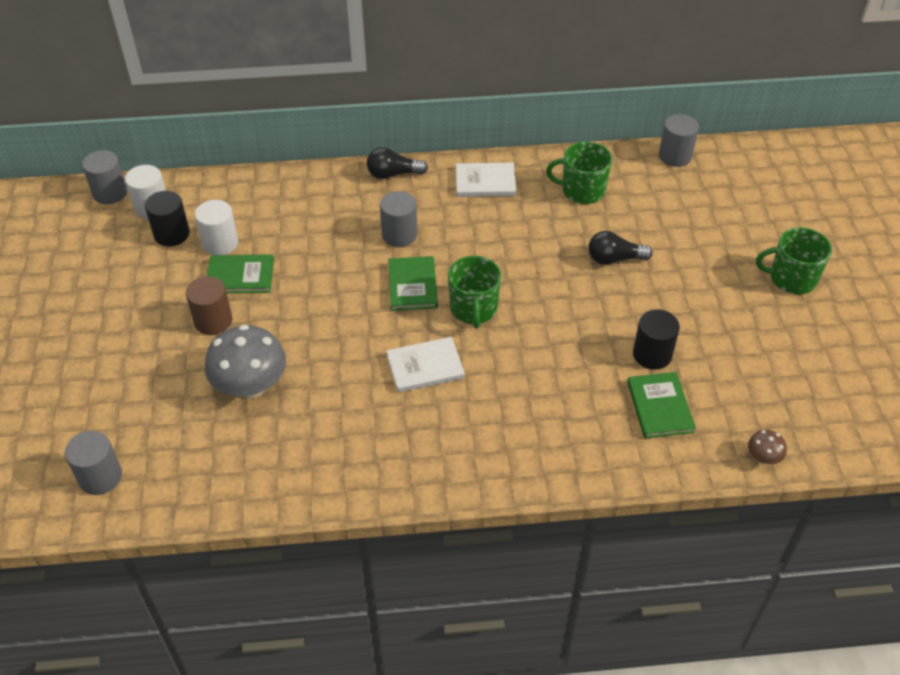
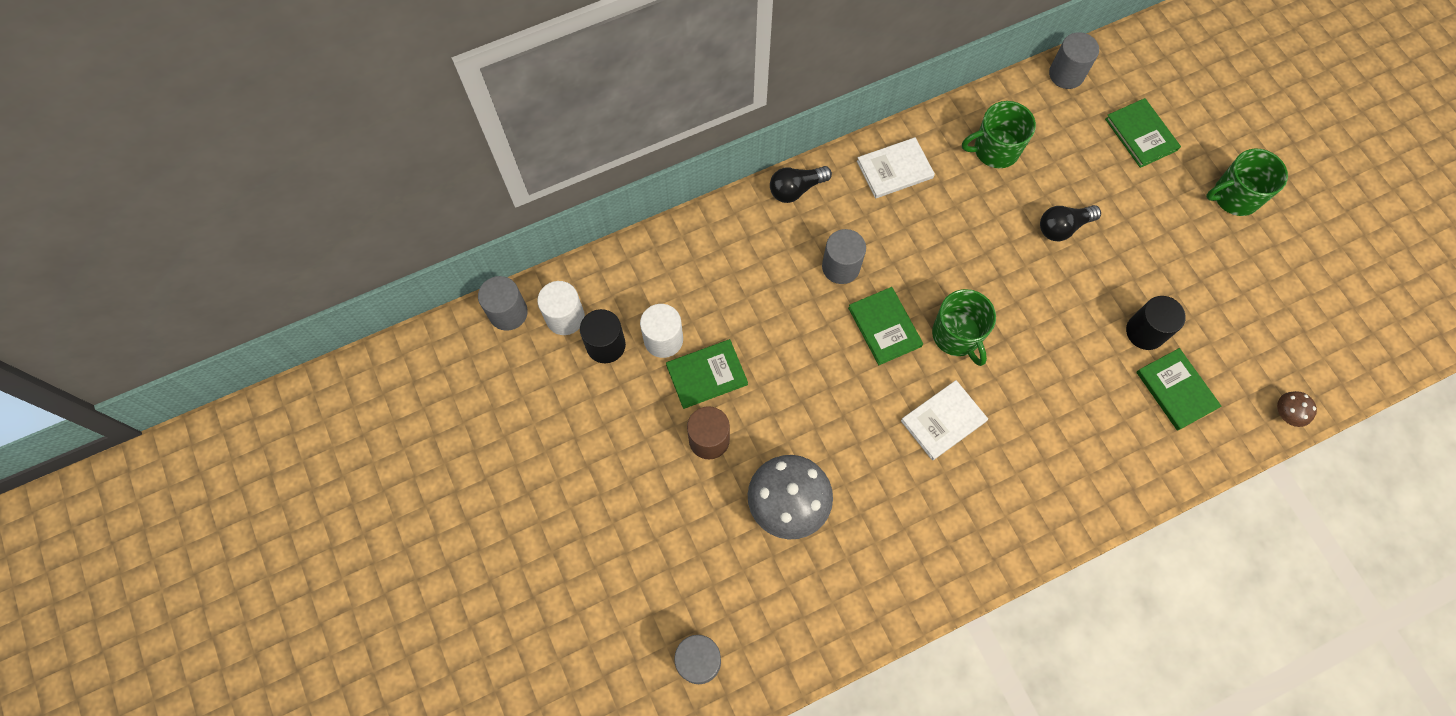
camera: 20 degrees left, 20 degrees up
none -> green book [1105,98,1181,168]

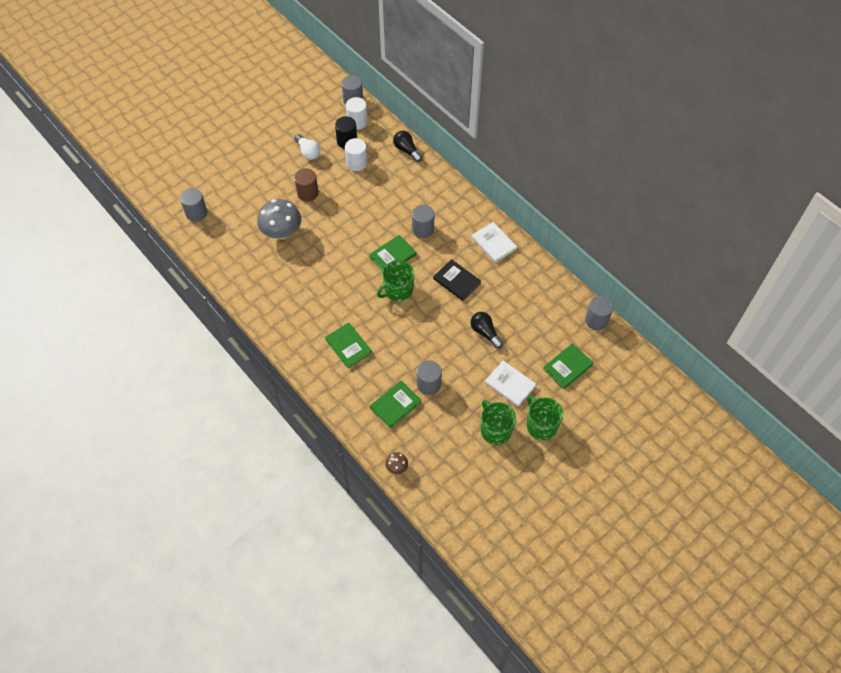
camera: 75 degrees right, 10 degrees down
green book [666,339,748,409] -> green book moved to [325,323,372,368]
black light bulb [770,166,832,203] -> black light bulb moved to [393,131,422,162]
white book [901,380,988,460] -> white book moved to [485,361,536,407]
green mug [962,101,1036,168] -> green mug moved to [481,400,516,445]
black cylinder [1126,296,1186,350] -> grey cylinder [417,360,442,395]
none -> white light bulb [295,134,320,160]
none -> black book [433,259,481,301]

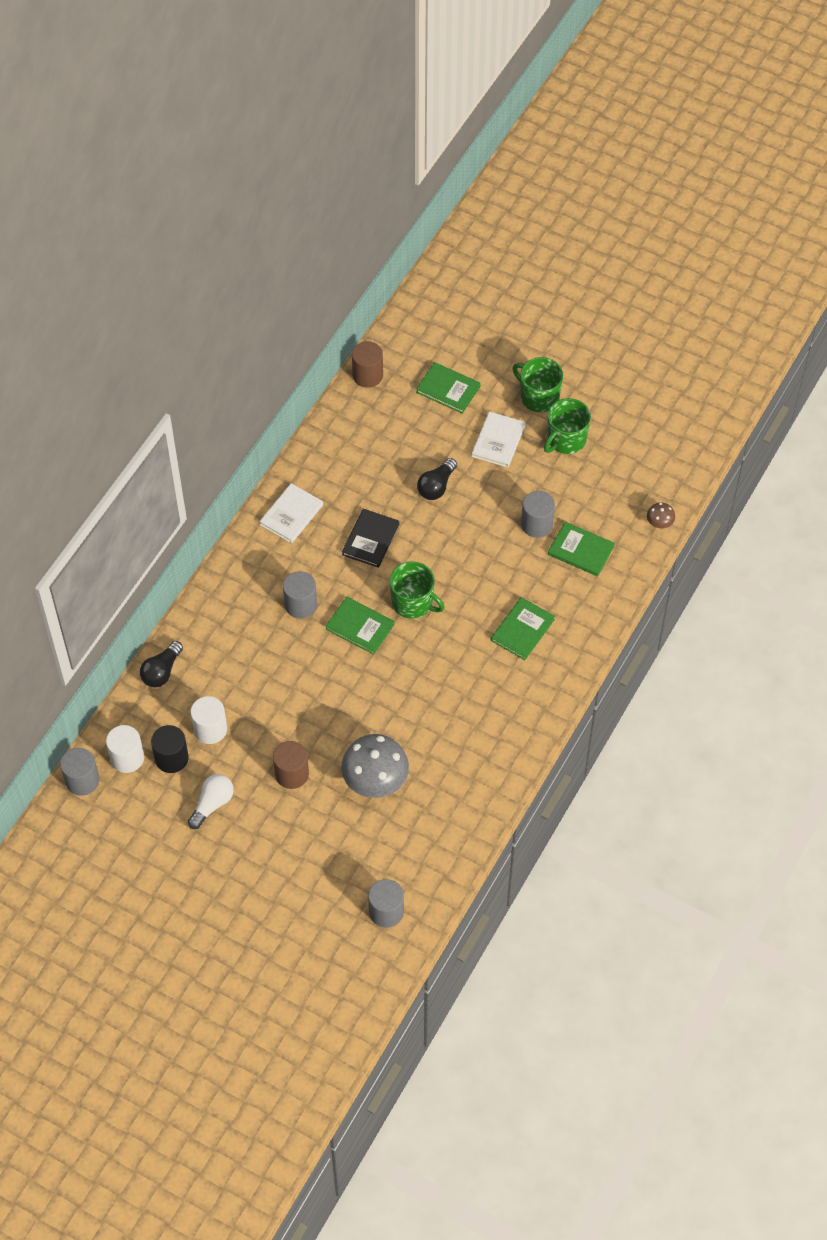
camera: 110 degrees left, 0 degrees up
green mug [527,396,563,440] -> green mug turned 90 degrees clockwise [513,357,563,413]
grey cylinder [585,296,613,330] -> brown cylinder [352,341,383,388]

